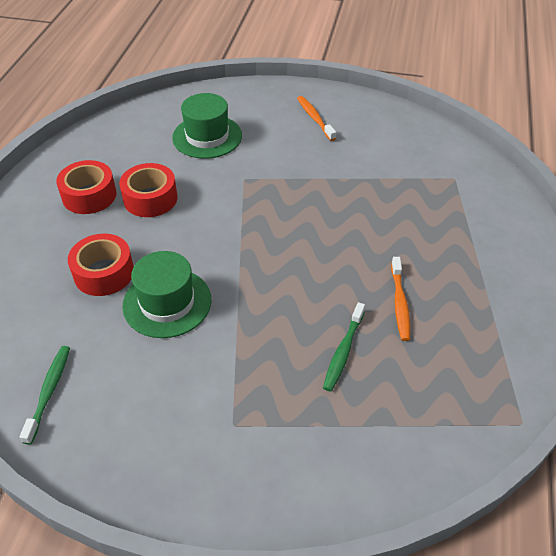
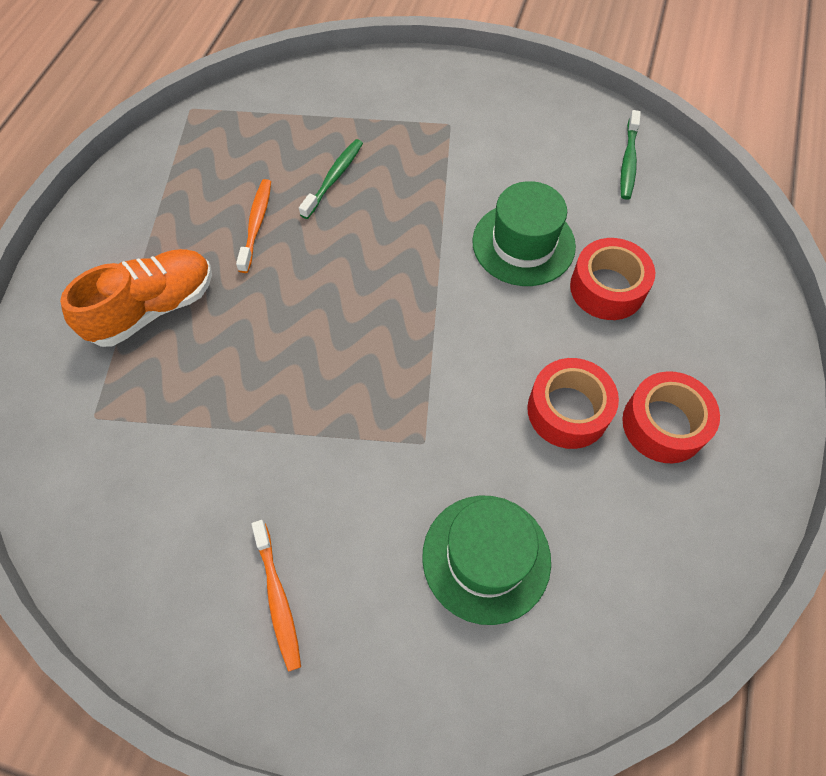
camera: 175 degrees left, 15 degrees up
none -> orange shoe [60,249,212,347]

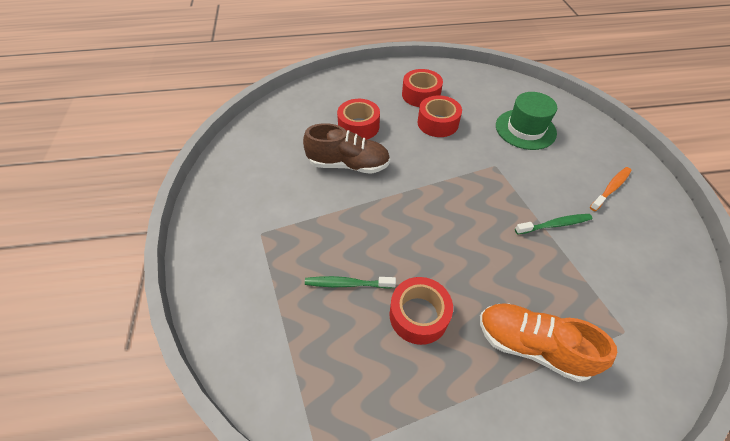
camera: 115 degrees left, 10 degrees down
orange toothbrush [236,179,271,273] -> red tape [389,277,453,345]
green hat [472,181,576,286] -> brown shoe [303,123,390,174]
green toothbrush [620,110,641,200] -> green toothbrush moved to [515,214,592,235]

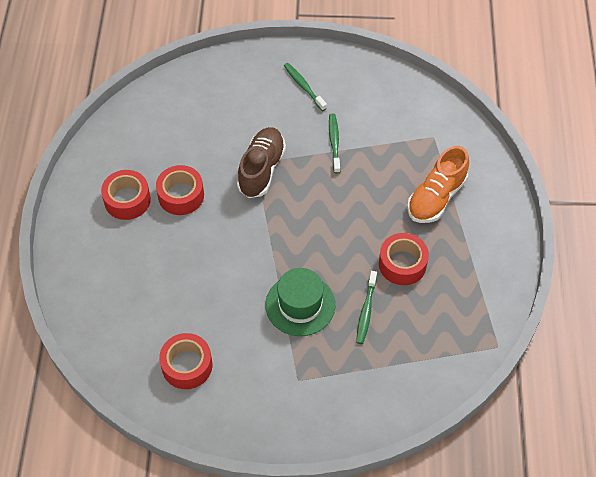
camera: 80 degrees left, 5 degrees up
brown shoe [303,123,390,174] -> brown shoe moved to [237,127,286,198]
red tape [337,99,380,140] -> red tape moved to [159,333,212,389]
green hat [496,92,557,150] -> green hat moved to [265,268,335,336]
orange toothbrush [590,167,632,211] -> green toothbrush [284,63,327,111]

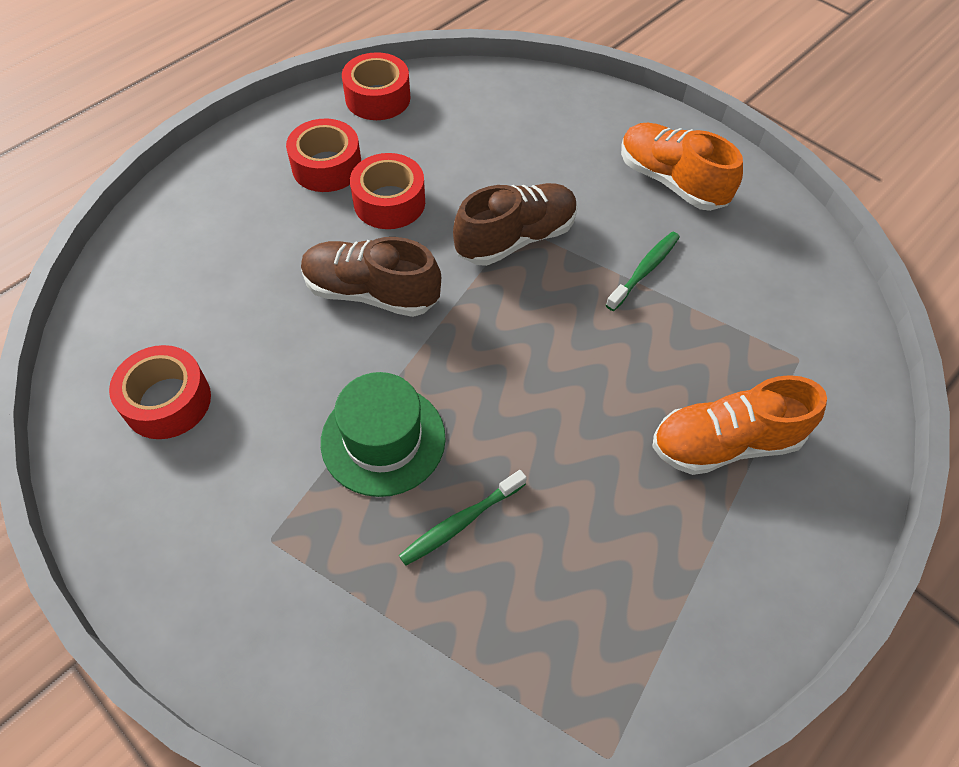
camera: 40 degrees right, 0 degrees up
green toothbrush [284,63,327,111] -> orange shoe [621,123,743,211]
red tape [379,233,429,285] -> red tape moved to [342,52,410,120]
none -> brown shoe [301,237,441,317]

